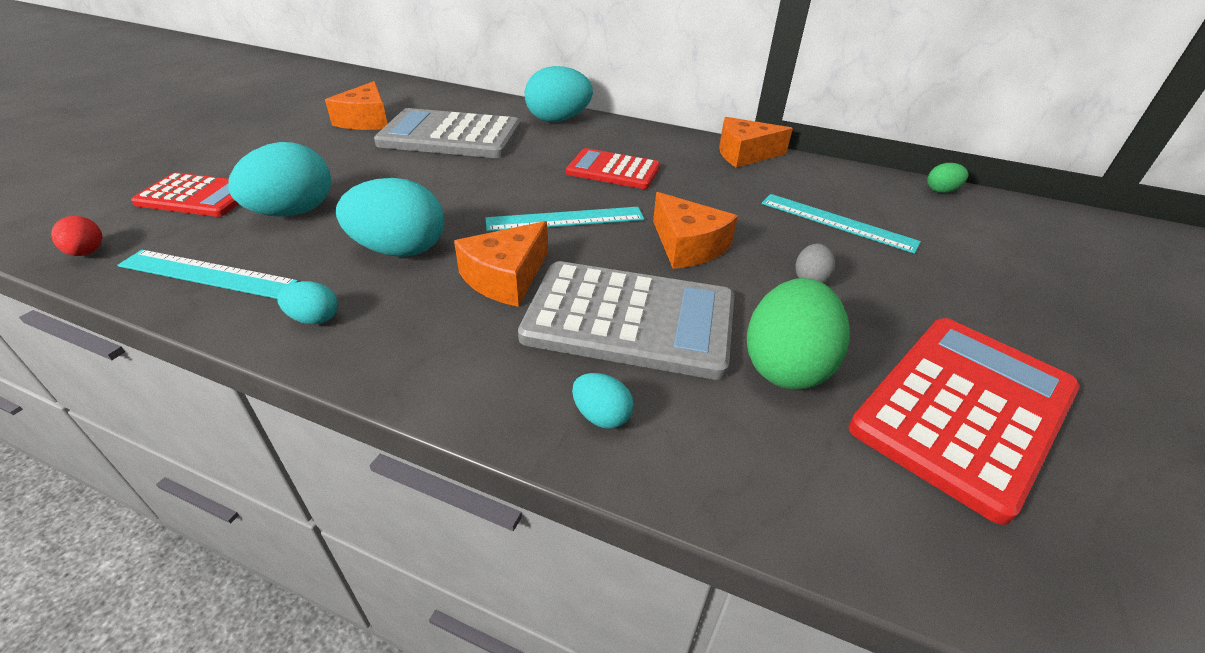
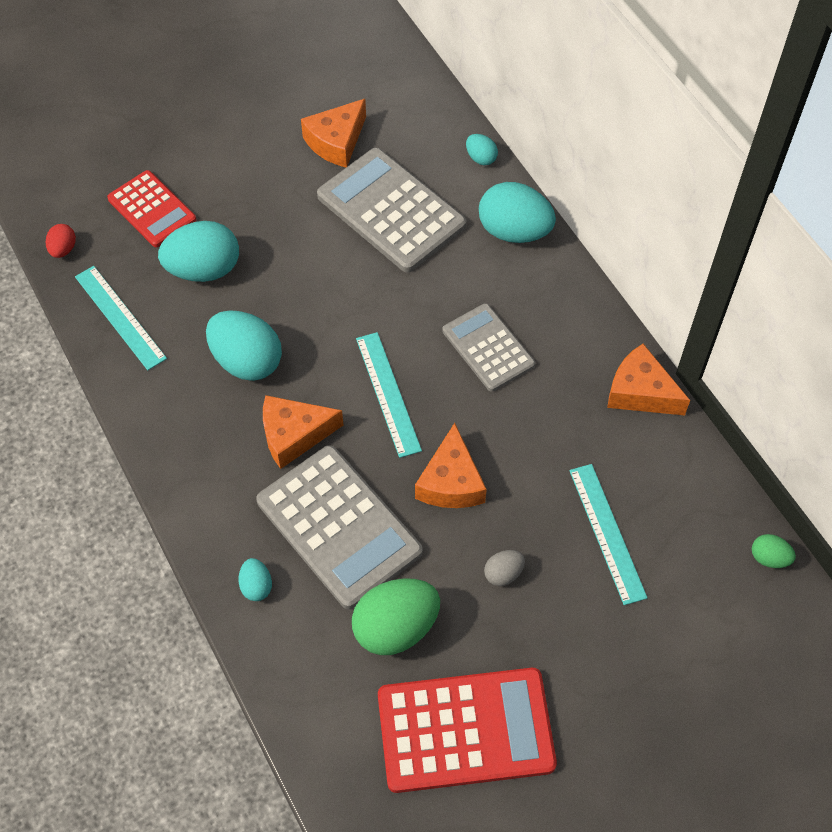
camera: 40 degrees right, 20 degrees up
turquoise egg [277,281,338,324] -> turquoise egg moved to [466,134,498,165]
turquoise ruler [485,207,644,232] -> turquoise ruler turned 45 degrees clockwise [356,332,422,458]
red calculator [566,148,660,189] -> grey calculator [443,303,535,392]

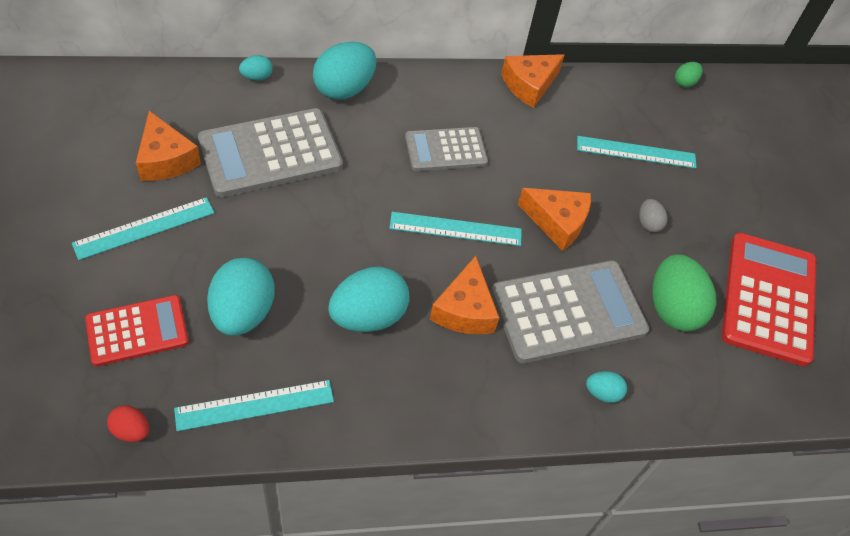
camera: 75 degrees left, 5 degrees down
none -> turquoise ruler [72,197,215,260]

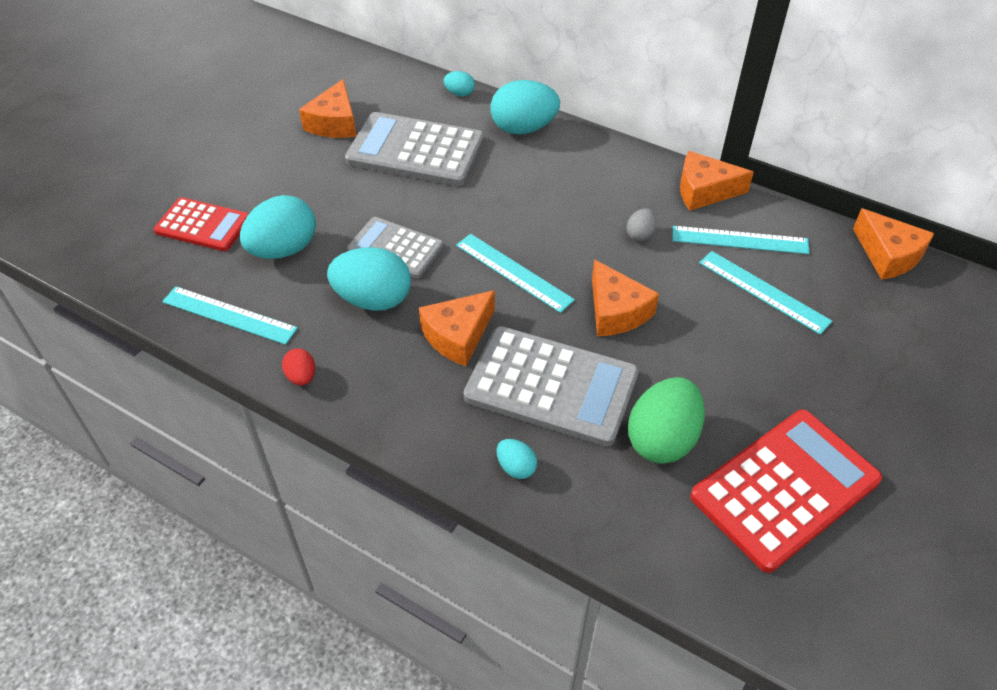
camera: 45 degrees right, 5 degrees down
turquoise ruler [72,197,215,260] -> turquoise ruler moved to [672,226,810,254]
red egg [107,405,149,442] -> red egg moved to [282,348,315,385]
grey calculator [405,127,488,171] -> grey calculator moved to [347,217,444,279]
grey egg [639,199,668,232] -> grey egg moved to [626,208,656,241]
green egg [675,62,703,87] -> orange cheese [853,208,935,280]

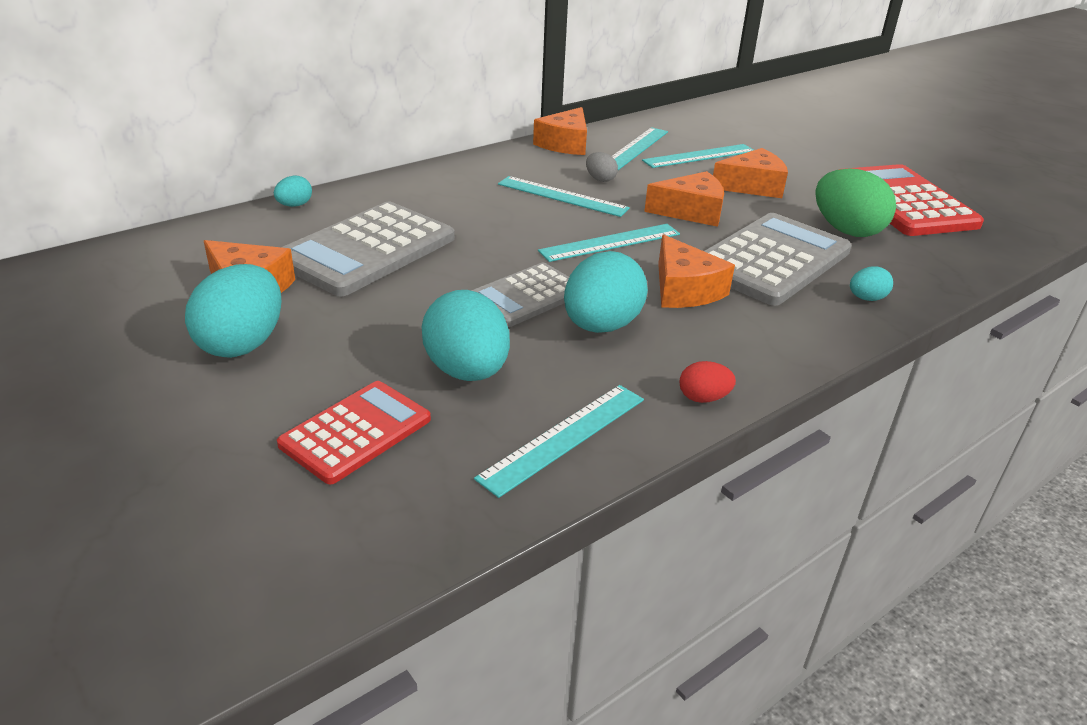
camera: 70 degrees left, 15 degrees down
turquoise egg [491,80,560,135] -> turquoise egg moved to [185,264,281,358]
orange cheese [853,208,935,280] -> orange cheese moved to [713,148,788,198]
none -> turquoise ruler [498,176,630,217]

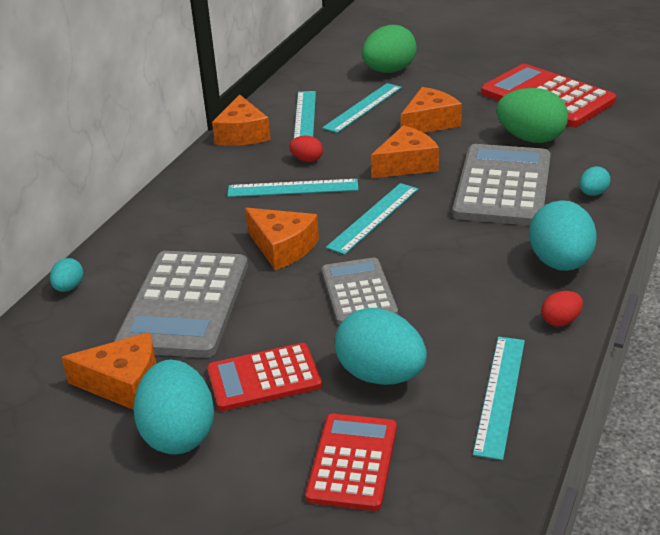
camera: 25 degrees left, 0 degrees up
grey calculator [471,263,569,327] -> grey calculator turned 150 degrees clockwise [322,258,398,325]
turquoise egg [564,251,648,333] -> turquoise egg moved to [529,200,597,271]
grey egg [586,152,618,182] -> red egg [289,136,323,162]
orange cheese [658,234,735,308] -> orange cheese moved to [245,208,319,270]
none -> red calculator [207,343,322,411]
none -> green egg [362,25,416,73]

